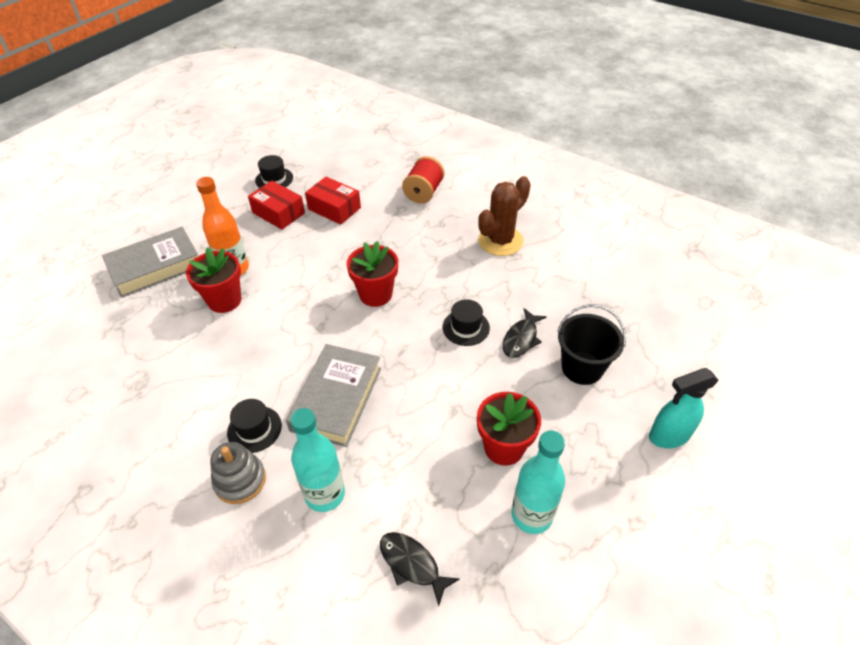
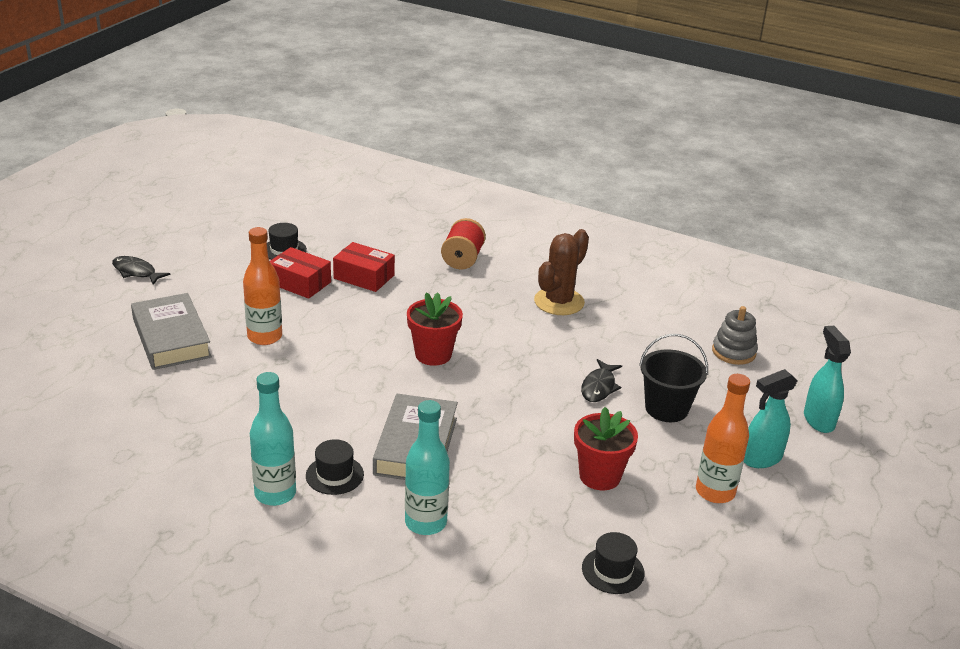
camera: 10 degrees left, 15 degrees down
grey book [102,227,198,298] -> grey book turned 75 degrees counterclockwise [131,293,212,370]
red flower pot [186,248,241,313] -> none
grey stacking toy [210,442,266,504] -> grey stacking toy moved to [712,306,758,365]
black fish [380,532,460,606] -> black fish moved to [112,256,171,285]
black hat [442,299,490,346] -> black hat moved to [582,532,645,594]
turquoise bottle [512,431,565,534] -> turquoise bottle moved to [250,372,296,506]
none -> orange bottle [696,374,750,503]
none -> turquoise spray bottle [804,326,851,433]

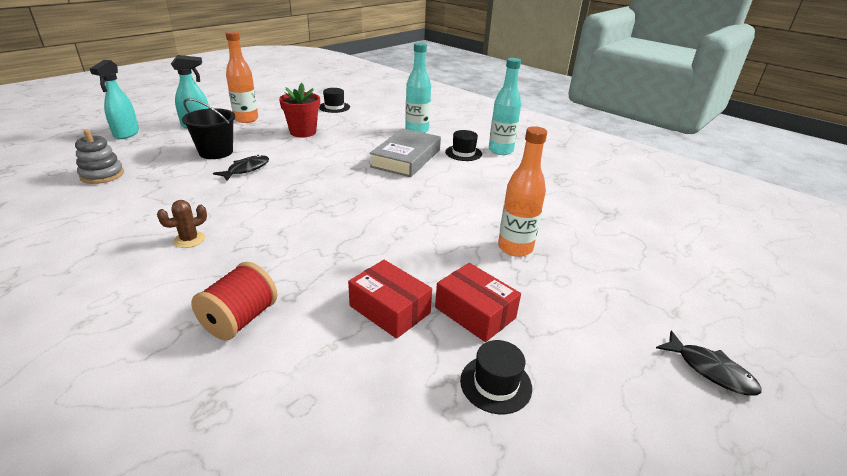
camera: 165 degrees left, 0 degrees up
grey book [131,293,212,370] -> none
red flower pot [407,292,463,366] -> none
brown cactus [534,229,589,315] -> brown cactus [157,200,207,248], size x0.52

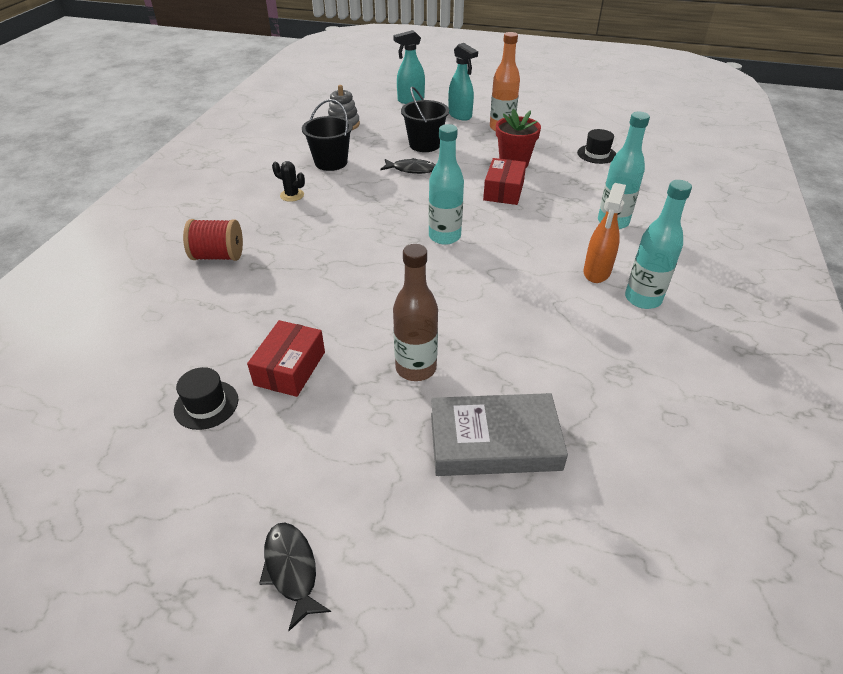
camera: 65 degrees right, 10 degrees up
brown cactus [157,200,207,248] -> black cactus [272,161,305,202]
red box [348,260,432,339] -> red box moved to [483,158,526,205]
grey book [370,128,441,177] -> grey book moved to [431,393,568,476]
black hat [445,130,482,161] -> orange spray bottle [583,183,626,283]
orange bottle [498,126,547,257] -> brown bottle [393,244,438,381]
black fish [656,330,761,396] -> black fish turned 135 degrees clockwise [259,523,331,631]
none -> black bucket [302,99,353,171]
none -> turquoise bottle [428,124,464,245]

